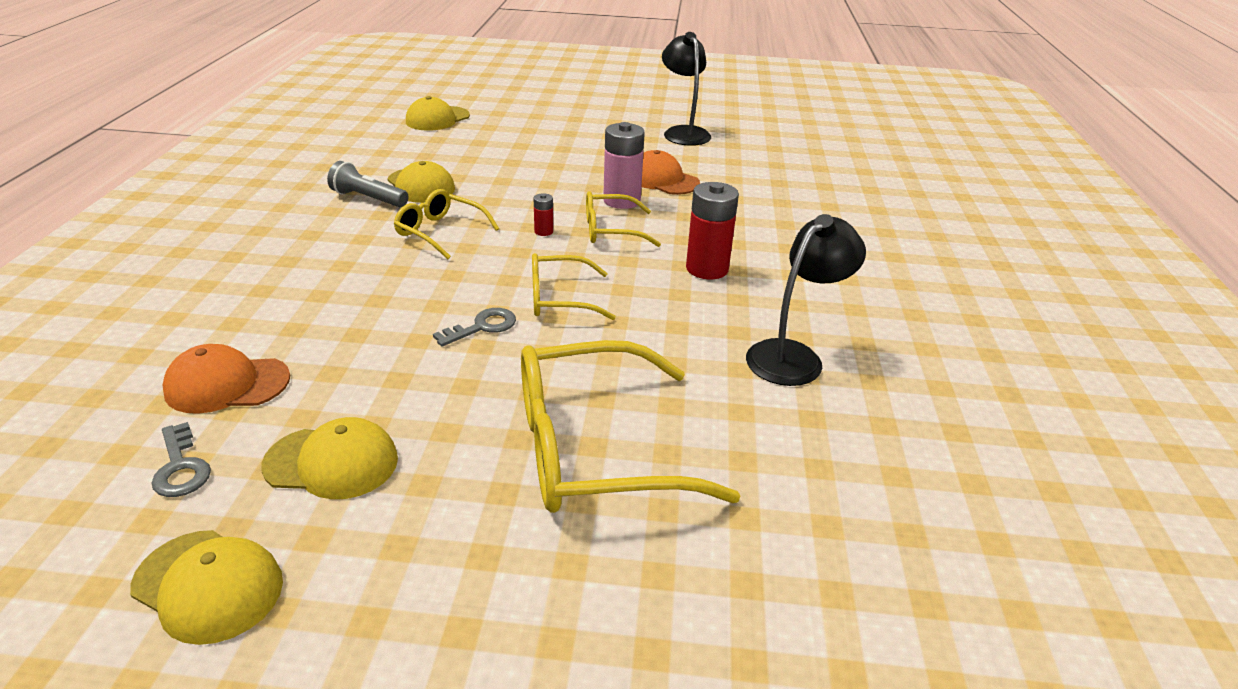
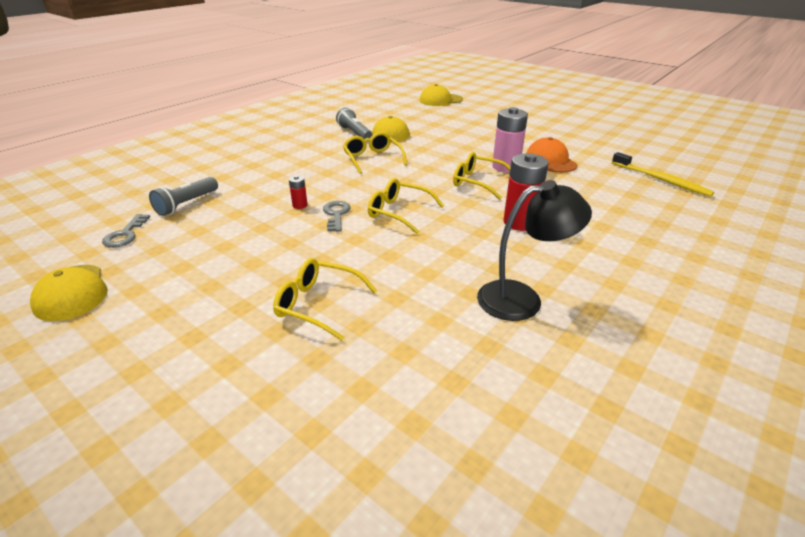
camera: 35 degrees right, 0 degrees up
orange cap [163,344,290,414] -> grey flashlight [149,177,218,216]
yellow cap [262,417,398,499] -> none
grey key [433,308,516,347] -> grey key turned 90 degrees counterclockwise [323,201,351,232]
yellow glasses [521,340,740,513] -> yellow glasses [273,258,377,341], size x0.55
red battery [534,193,553,236] -> red battery moved to [289,175,308,209]
black lamp [662,32,711,146] -> none
none -> yellow toothbrush [612,152,714,197]

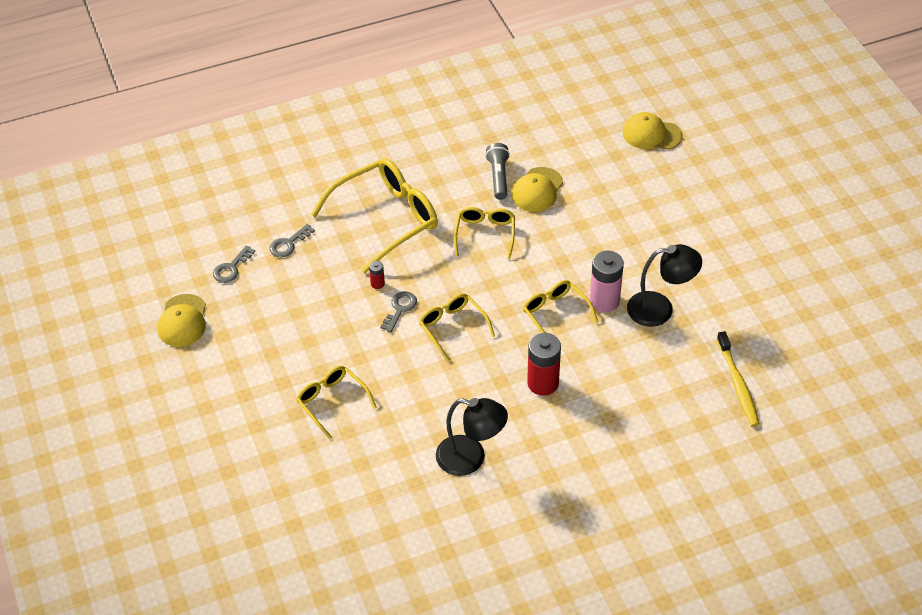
camera: 30 degrees right, 15 degrees up
grey flashlight [149,177,218,216] -> grey key [269,224,315,257]
orange cap [526,137,578,173] -> black lamp [627,244,702,327]
none -> yellow glasses [311,158,438,274]

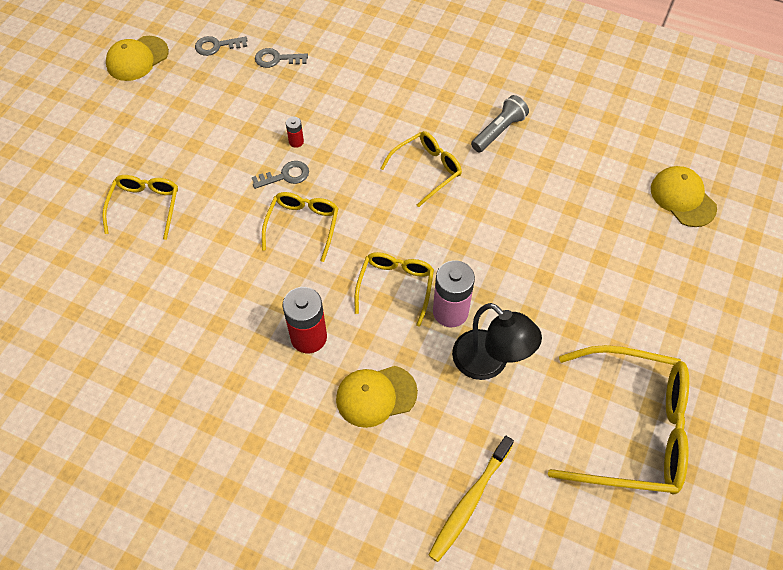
camera: 45 degrees right, 10 degrees up
yellow glasses [311,158,438,274] -> yellow glasses moved to [548,345,689,495]
black lamp [436,398,508,476] -> none
yellow cap [512,167,563,212] -> yellow cap moved to [336,366,418,428]

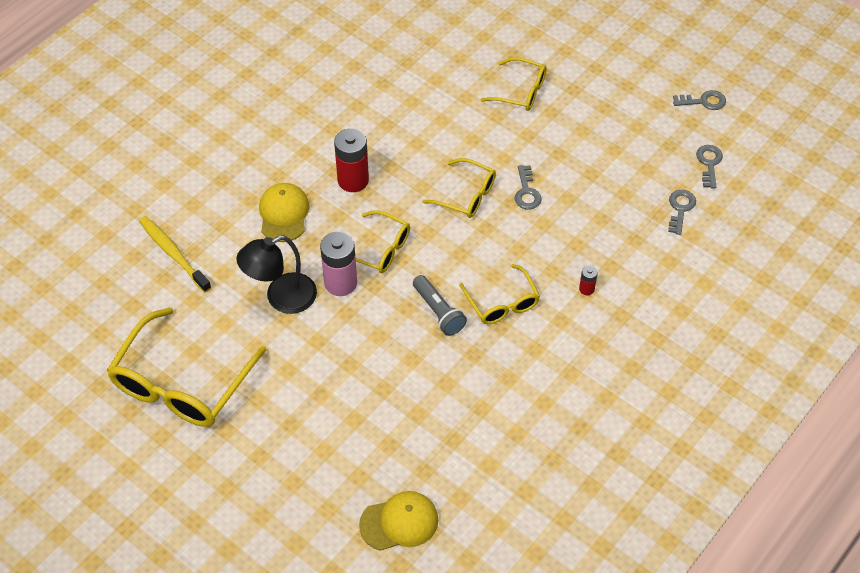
camera: 105 degrees right, 5 degrees down
yellow cap [106,36,169,81] -> grey key [673,90,726,110]
red battery [286,117,304,148] -> red battery moved to [579,265,598,295]
grey flashlight [471,95,529,152] -> grey flashlight moved to [413,275,467,336]

